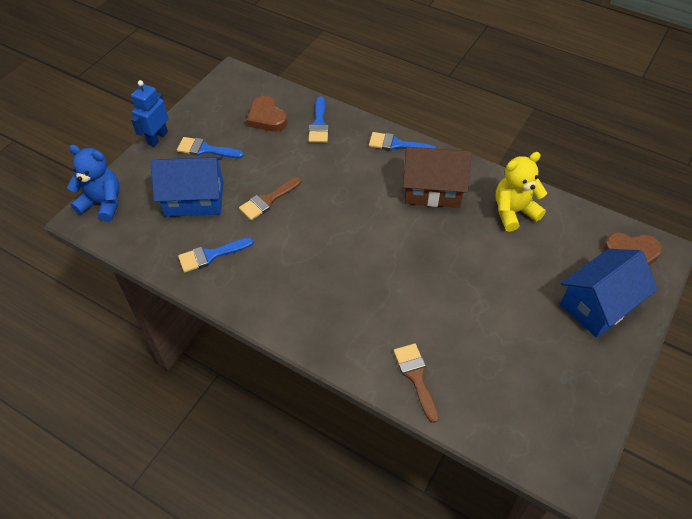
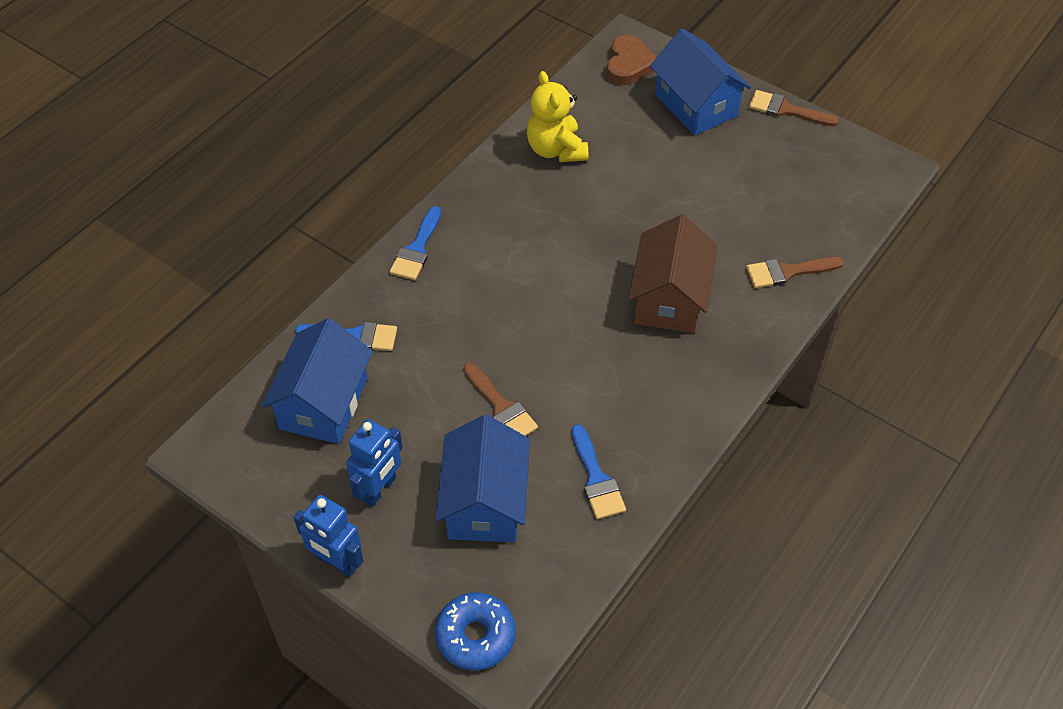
camera: 85 degrees left, 0 degrees up
blue teddy bear [67,145,120,222] -> blue donut [435,592,516,671]
blue brush [177,137,244,158] -> blue robot [346,419,403,506]
brown heart [247,96,288,132] -> blue house [262,318,373,444]
brown house [403,147,472,208] -> brown house moved to [628,215,718,333]
none -> brown brush [749,90,839,126]

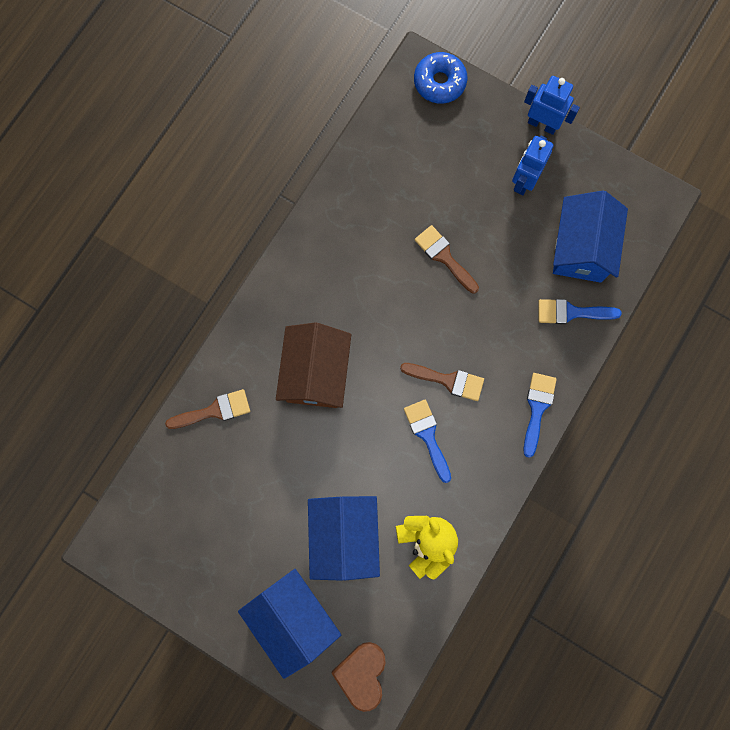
camera: 175 degrees right, 25 degrees up
blue house [436,415,530,542] -> blue house moved to [308,496,380,581]
blue brush [572,424,626,519] -> blue brush moved to [404,400,451,483]
brown brush [749,90,839,126] -> brown brush moved to [400,363,484,401]

